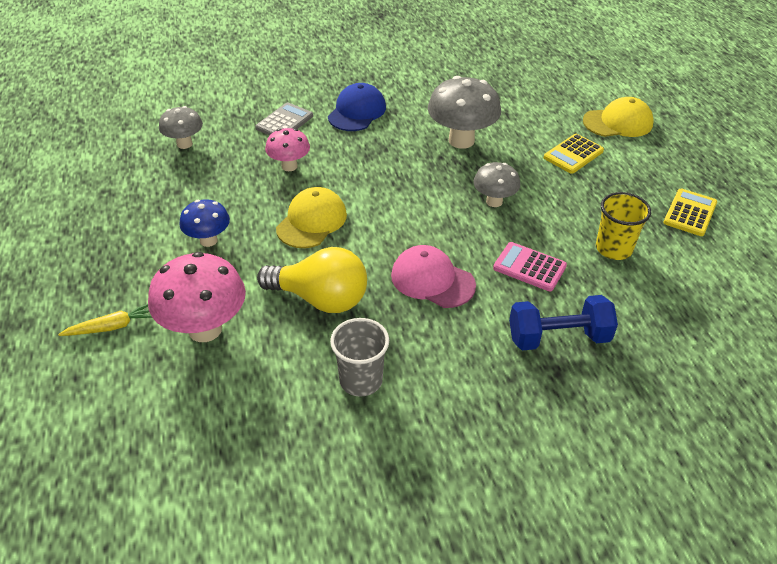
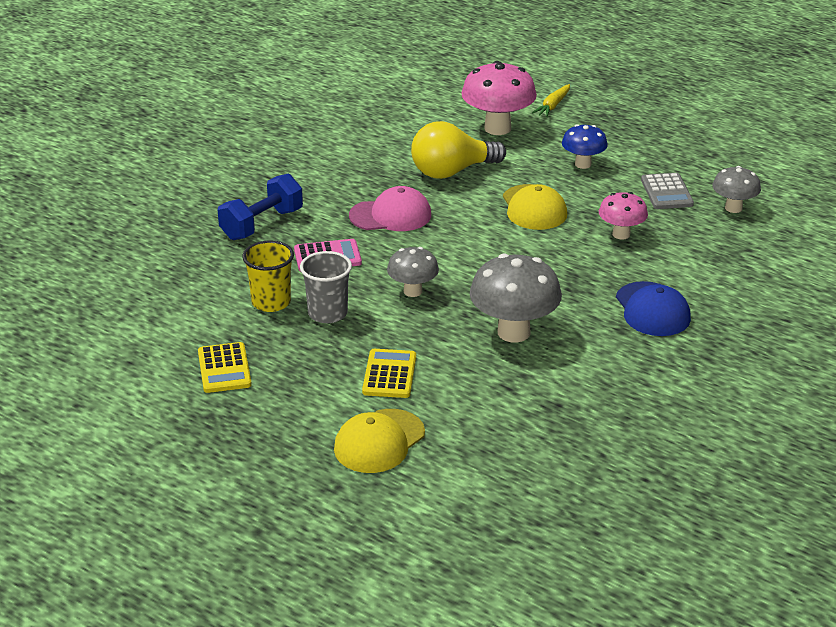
camera: 140 degrees right, 10 degrees down
grey calculator [255,102,313,136] -> grey calculator moved to [641,173,694,209]
grey cup [330,318,389,397] -> grey cup moved to [300,251,352,323]

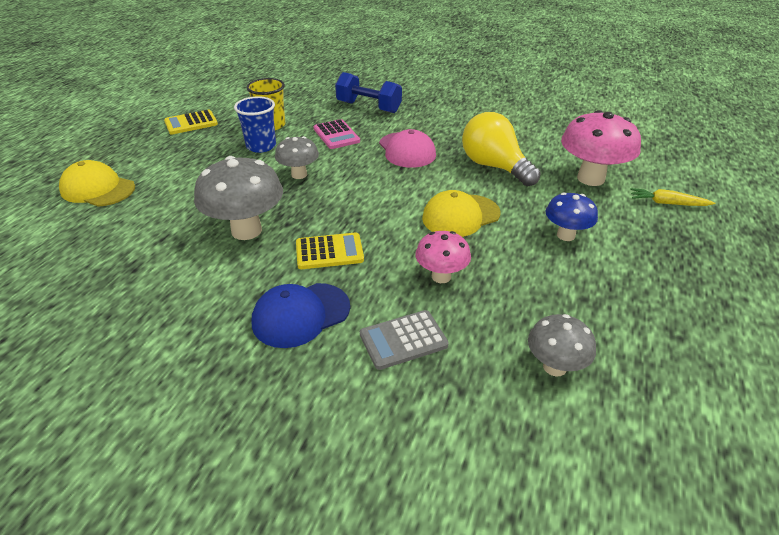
camera: 75 degrees right, 5 degrees up
grey cup [300,251,352,323] -> blue cup [234,96,276,153]
yellow calculator [362,349,416,398] -> yellow calculator moved to [296,232,364,269]
grey calculator [641,173,694,209] -> grey calculator moved to [360,310,449,370]

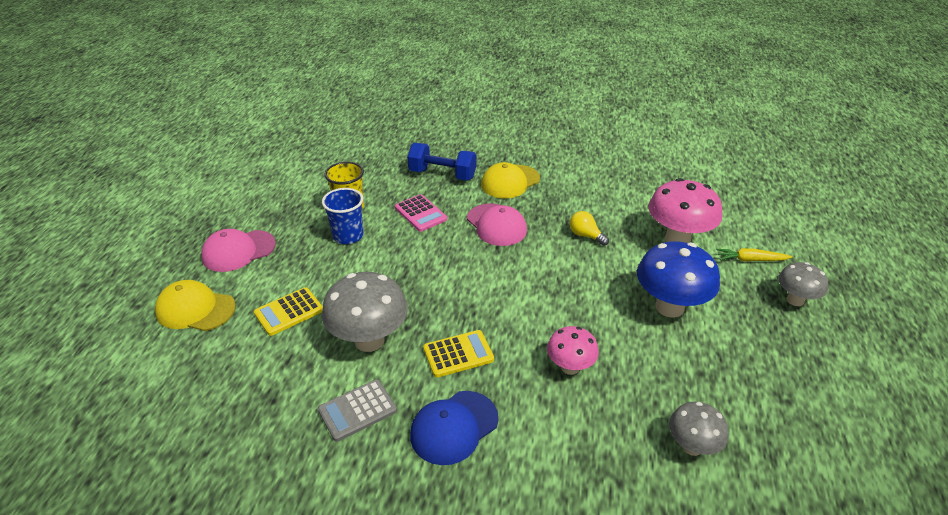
camera: 10 degrees left, 0 degrees up
yellow calculator [164,110,218,134] -> yellow calculator moved to [254,287,323,336]
grey mushroom [275,136,319,179] -> grey mushroom moved to [778,262,828,306]
grey calculator [360,310,449,370] -> grey calculator moved to [318,379,397,442]
yellow cap [422,190,501,237] -> yellow cap moved to [481,162,540,198]
yellow light bulb [462,112,541,186] -> yellow light bulb [570,211,609,246], size x0.50
blue mushroom [545,192,598,241] -> blue mushroom [637,241,720,318], size x1.70
none -> pink cap [201,229,276,272]

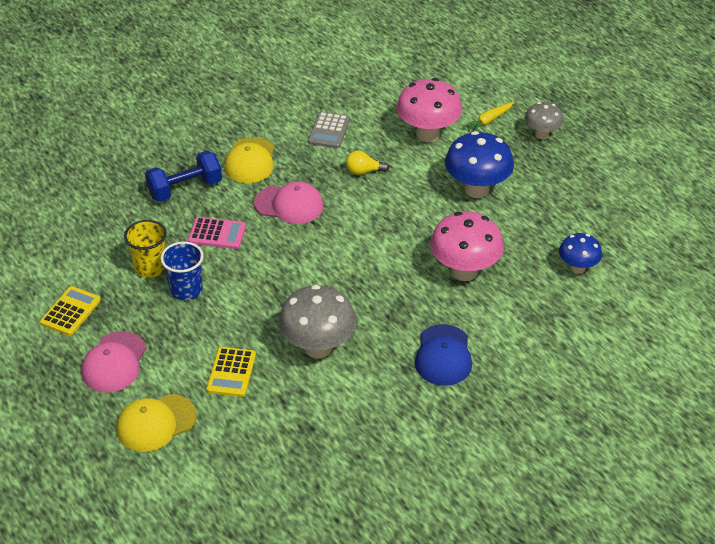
camera: 45 degrees left, 5 degrees up
grey calculator [318,379,397,442] -> grey calculator moved to [308,111,350,148]
yellow calculator [423,330,494,377] -> yellow calculator moved to [40,286,101,336]
pink mushroom [547,326,599,375] -> pink mushroom [430,211,504,281], size x1.70
grey mushroom [669,402,729,456] -> blue mushroom [559,233,602,274]

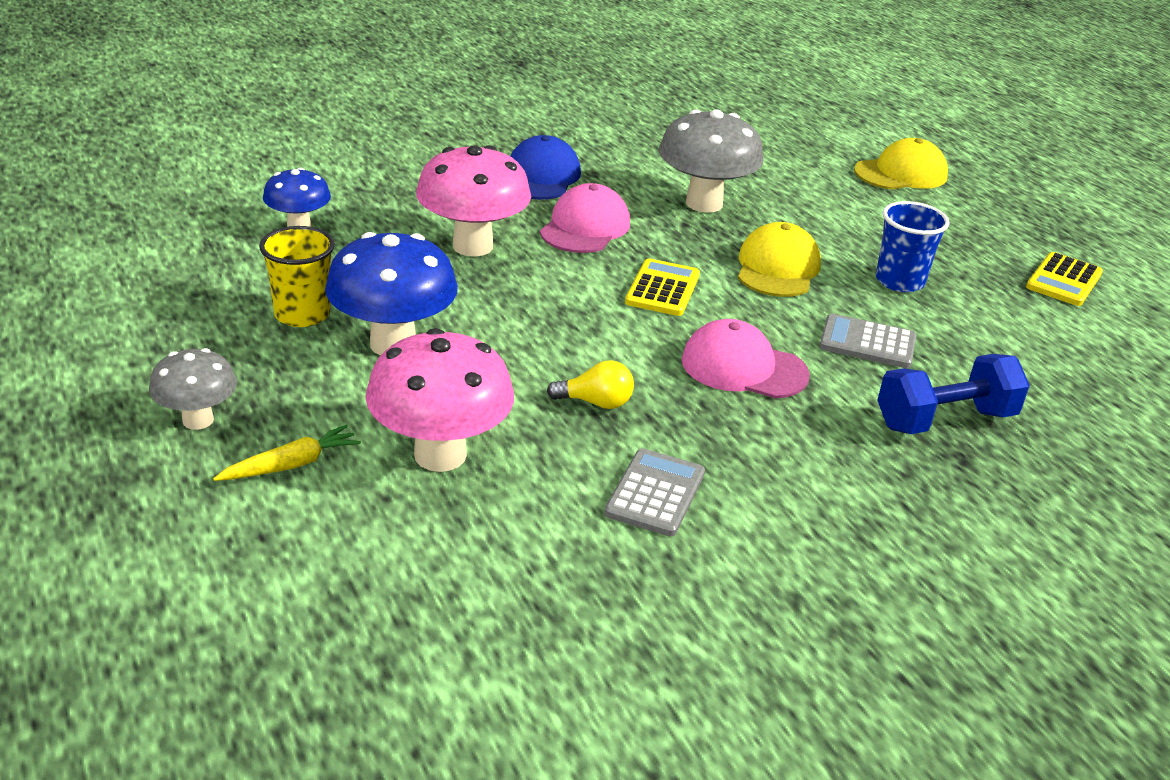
camera: 175 degrees left, 10 degrees down
pink cap [81,331,146,393] -> pink cap moved to [540,183,630,253]
yellow cup [124,220,167,278] -> yellow cup moved to [259,226,335,327]
pink calculator [188,217,246,249] -> grey calculator [819,314,916,368]
yellow calculator [206,347,256,397] -> yellow calculator moved to [625,259,700,316]
yellow cap [224,137,275,183] -> yellow cap moved to [738,222,821,297]

